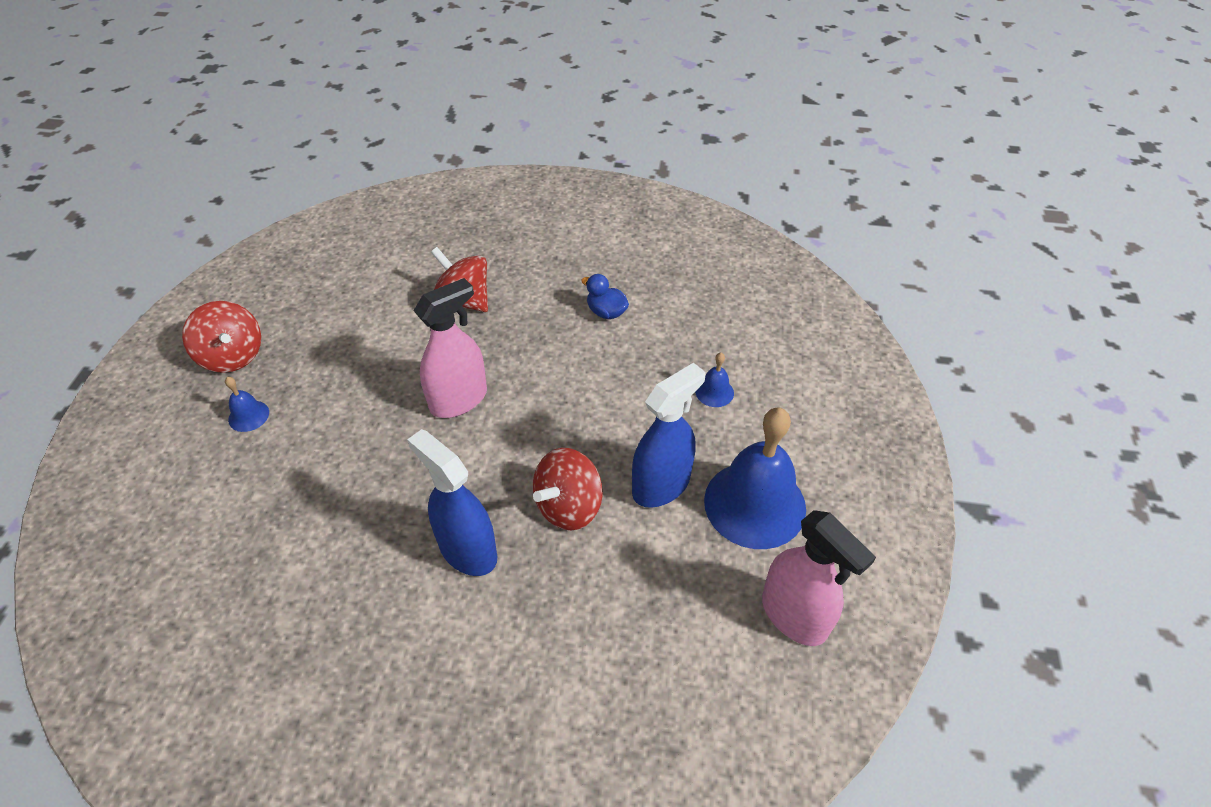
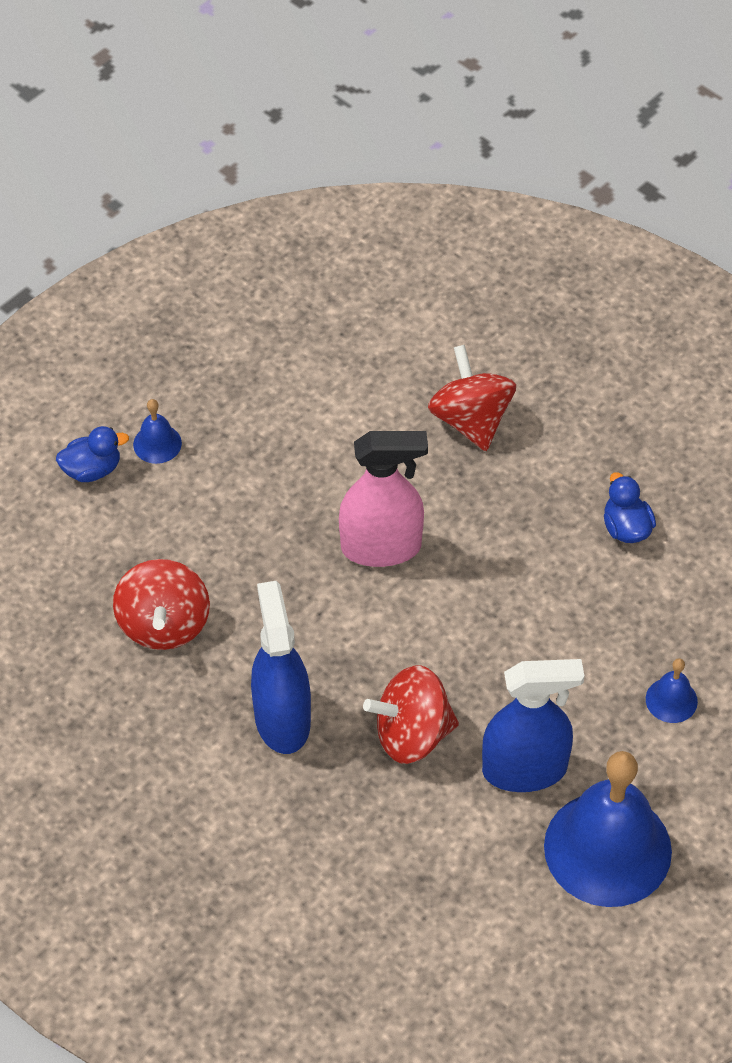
camera: 35 degrees right, 5 degrees up
red spinning top [182,301,261,373] -> red spinning top moved to [113,559,210,650]
pink spray bottle [762,510,876,646] -> none
none -> blue duck [56,426,129,482]

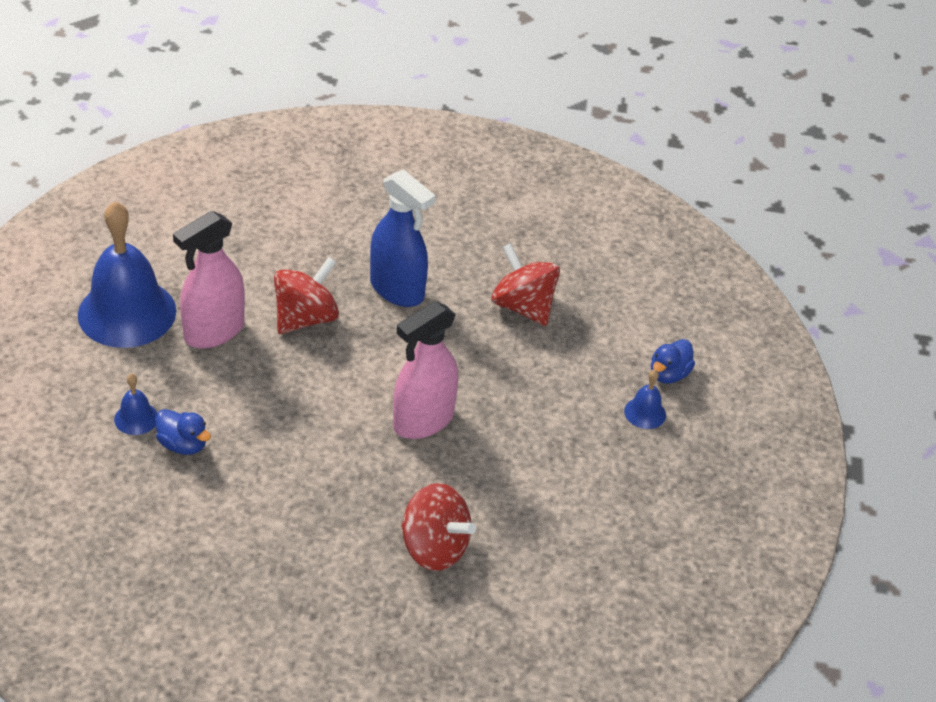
camera: 140 degrees right, 10 degrees down
blue spray bottle [482,659,584,792] -> pink spray bottle [173,211,245,349]
blue duck [604,472,656,543] -> blue duck moved to [155,409,211,455]

